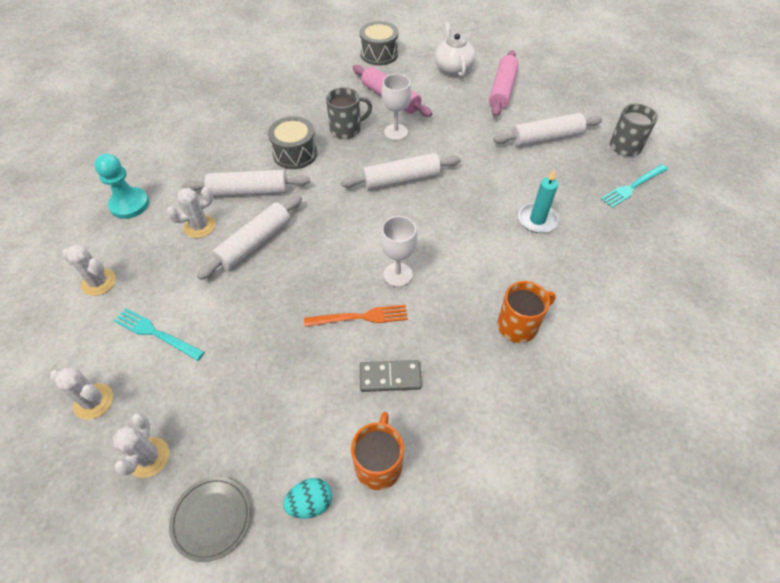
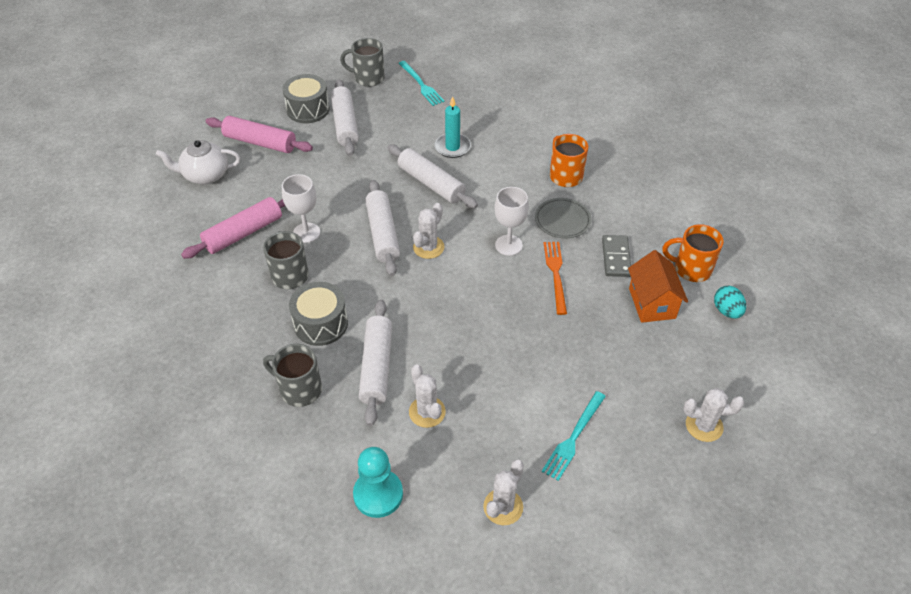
camera: 85 degrees left, 5 degrees down
white cactus [50,368,113,419] -> white cactus moved to [413,203,445,259]
grey plate [169,477,251,562] -> grey plate moved to [535,198,591,238]
white rolling pin [197,195,302,280] -> white rolling pin moved to [387,145,478,208]
grey drum [360,21,398,66] -> grey drum moved to [282,74,330,123]
none -> grey mug [263,344,322,407]
none -> orange house [628,250,688,323]

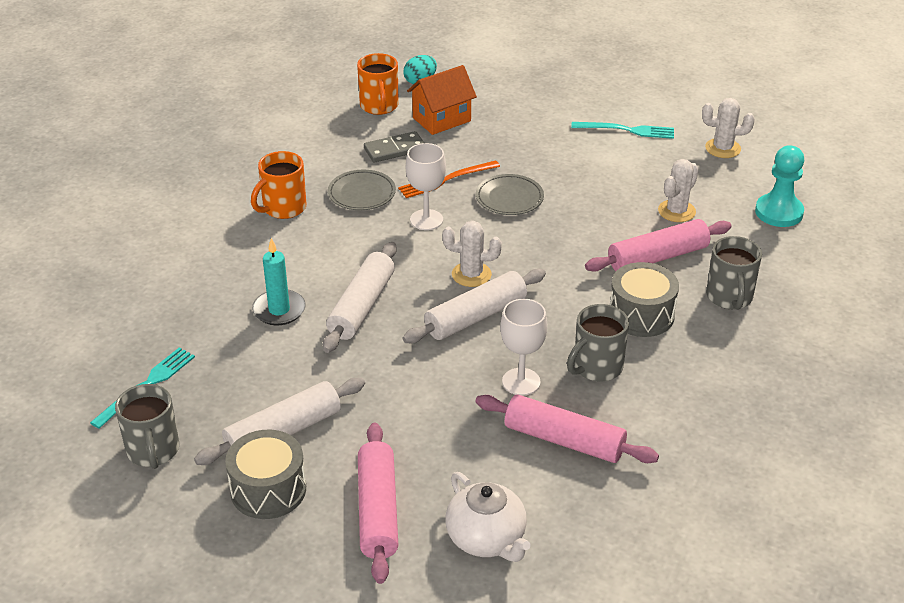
camera: 115 degrees left, 10 degrees down
white rolling pin [359,300,392,426] -> pink rolling pin [585,219,732,272]
white cactus [683,388,745,442] -> none
none -> grey plate [476,174,544,215]

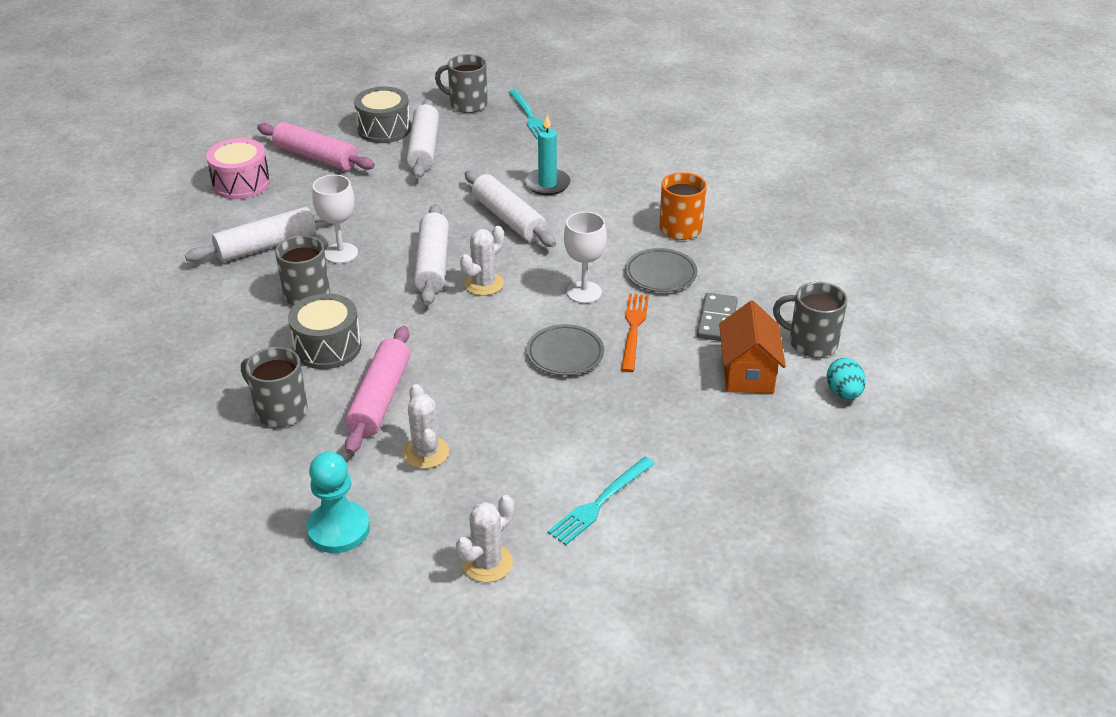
camera: 125 degrees right, 0 degrees up
orange mug [357,53,399,115] -> grey mug [773,282,848,358]
white teapot [446,472,531,562] -> pink drum [206,138,270,199]
pink rolling pin [475,395,659,463] -> white rolling pin [185,207,323,262]

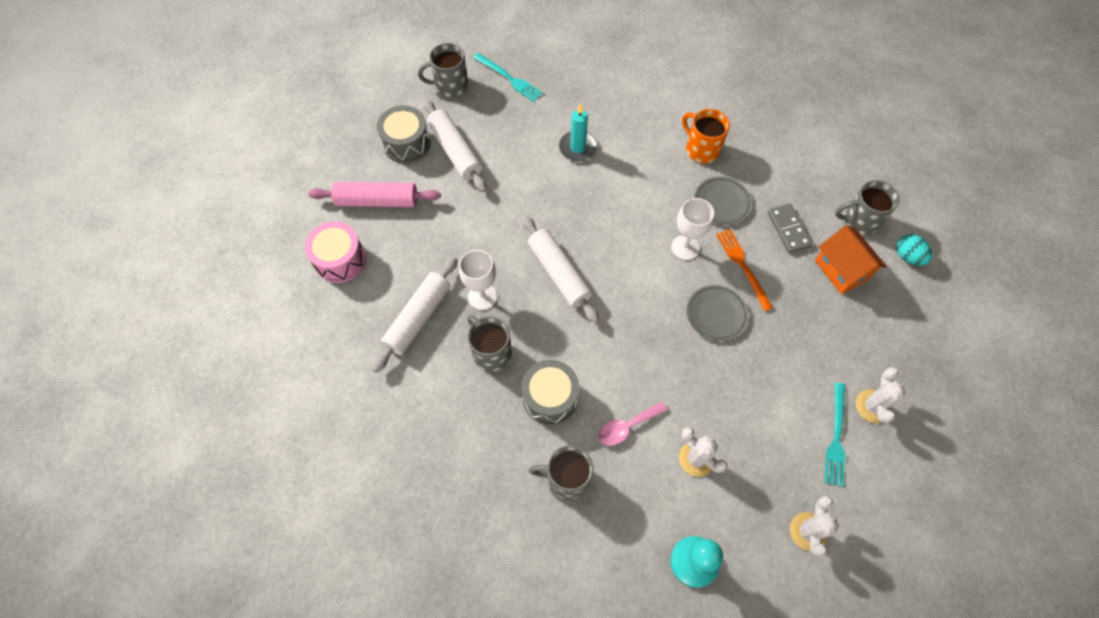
camera: 30 degrees left, 25 degrees up
pink rolling pin [345,326,410,454] -> pink spoon [598,402,667,446]
white cactus [460,226,504,296] -> white cactus moved to [856,367,906,423]
white rolling pin [465,170,556,247] -> none

